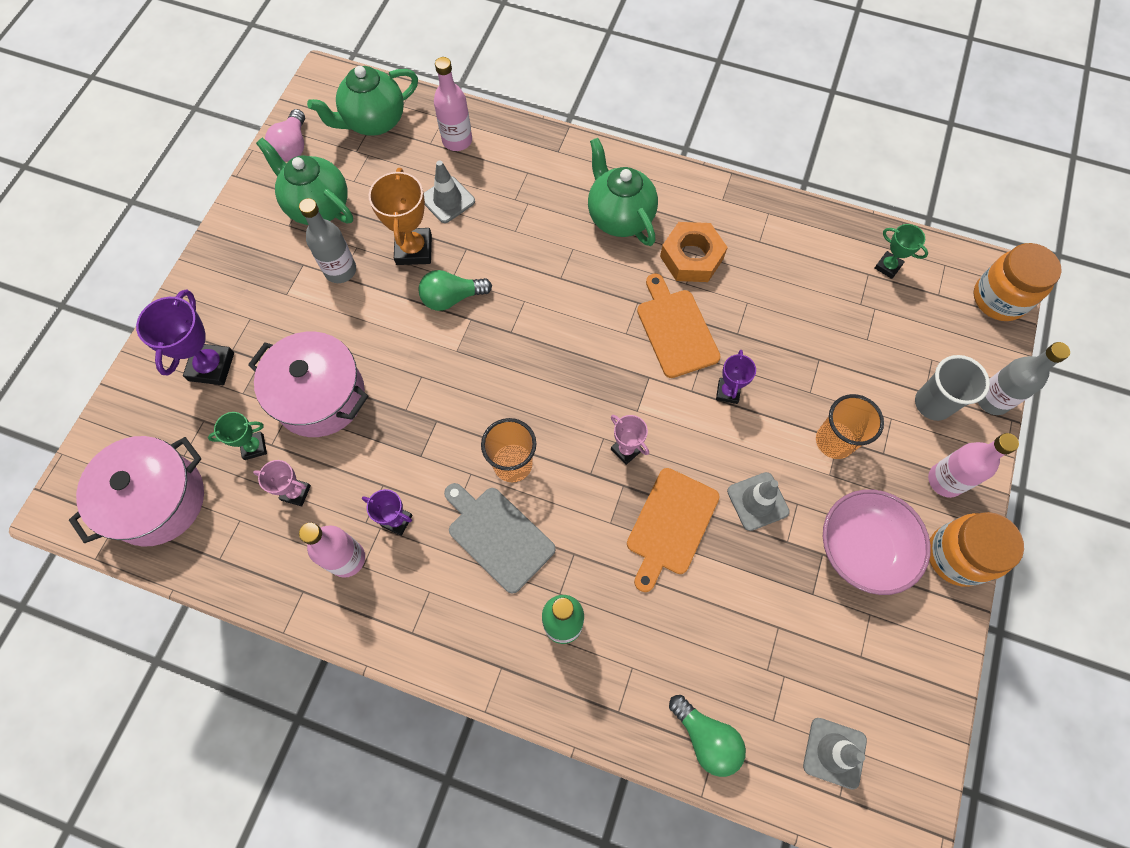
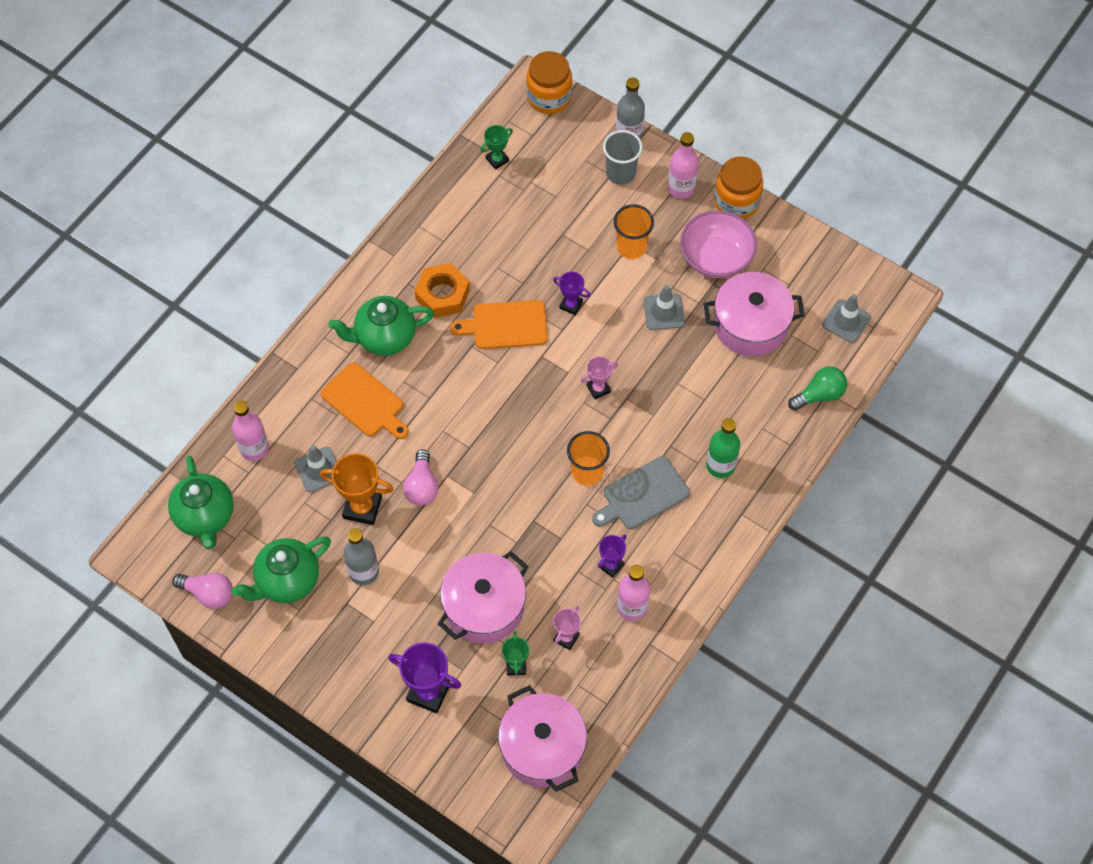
camera: 75 degrees left, 5 degrees down
green light bulb [419,270,492,311] -> pink light bulb [403,449,439,506]
orange cutting board [627,468,720,592] -> orange cutting board moved to [321,362,409,439]
none -> pink pot [704,272,805,356]

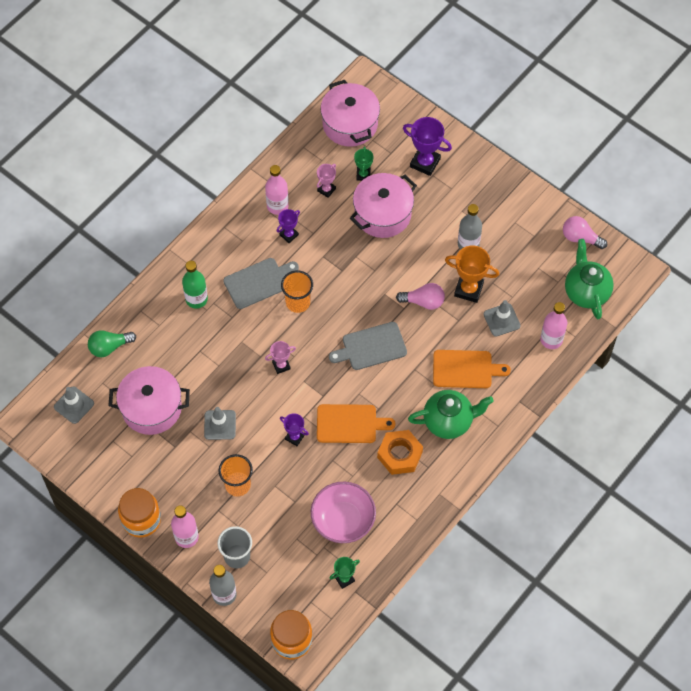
camera: 175 degrees left, 0 degrees up
green teapot [232,536,331,603] -> none
orange cutting board [321,362,409,439] -> orange cutting board turned 135 degrees clockwise [433,350,511,388]
pink light bulb [403,449,439,506] -> pink light bulb turned 90 degrees clockwise [396,283,445,310]
pink bowl [680,210,757,278] -> pink bowl moved to [311,482,376,543]
none -> grey cutting board [329,322,407,370]

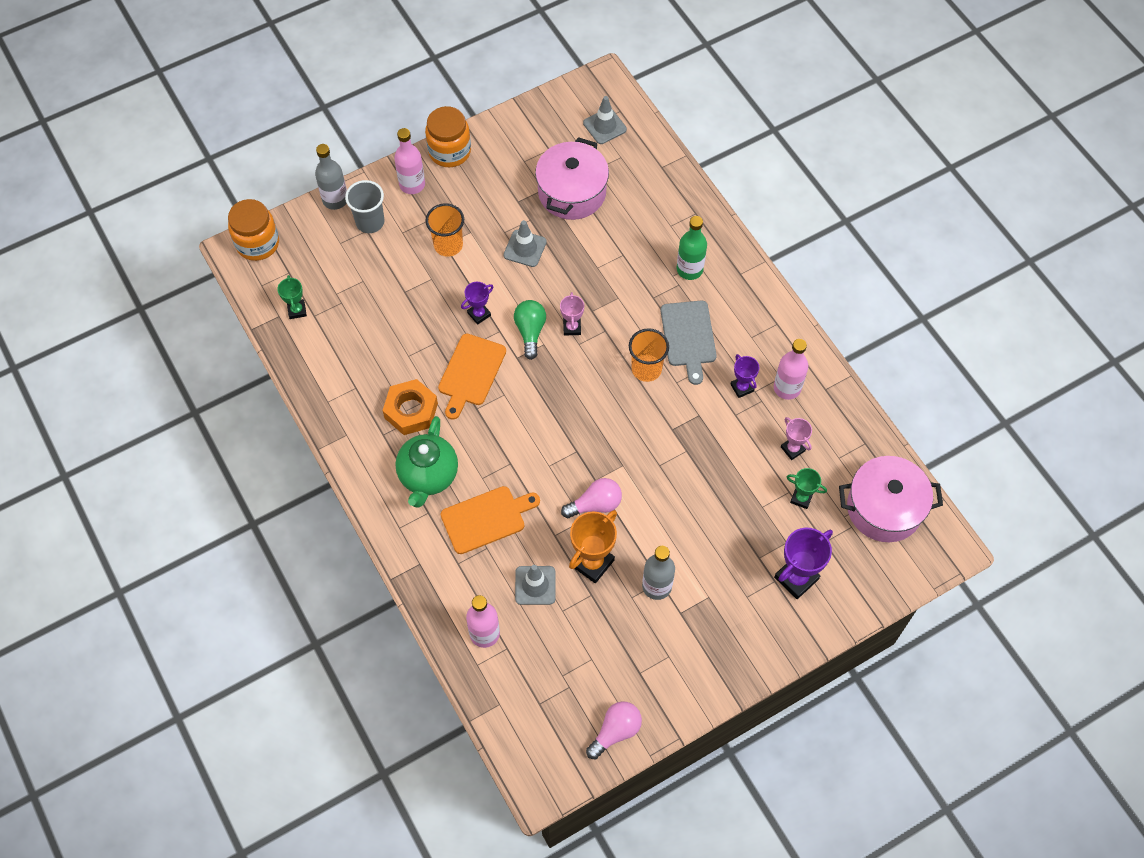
camera: 110 degrees right, 0 degrees up
green light bulb [88,330,136,357] -> green light bulb moved to [514,300,546,360]
pink bowl [311,482,376,543] -> none
grey cutting board [329,322,407,370] -> none
pink pot [350,173,417,238] -> none
pink light bulb [396,283,445,310] -> pink light bulb turned 135 degrees counterclockwise [561,478,622,518]
orange cutting board [433,350,511,388] -> orange cutting board turned 135 degrees counterclockwise [441,486,540,554]
green teapot [565,239,614,319] -> none

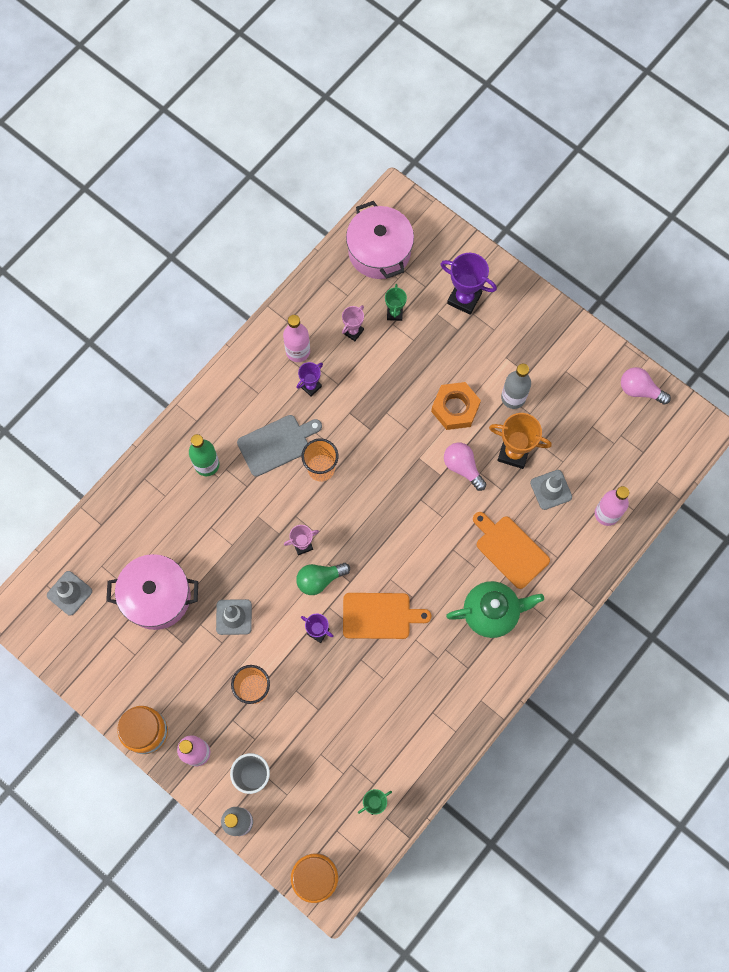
camera: 110 degrees left, 10 degrees up
orange nut [383,379,438,435] -> orange nut moved to [431,382,481,430]

